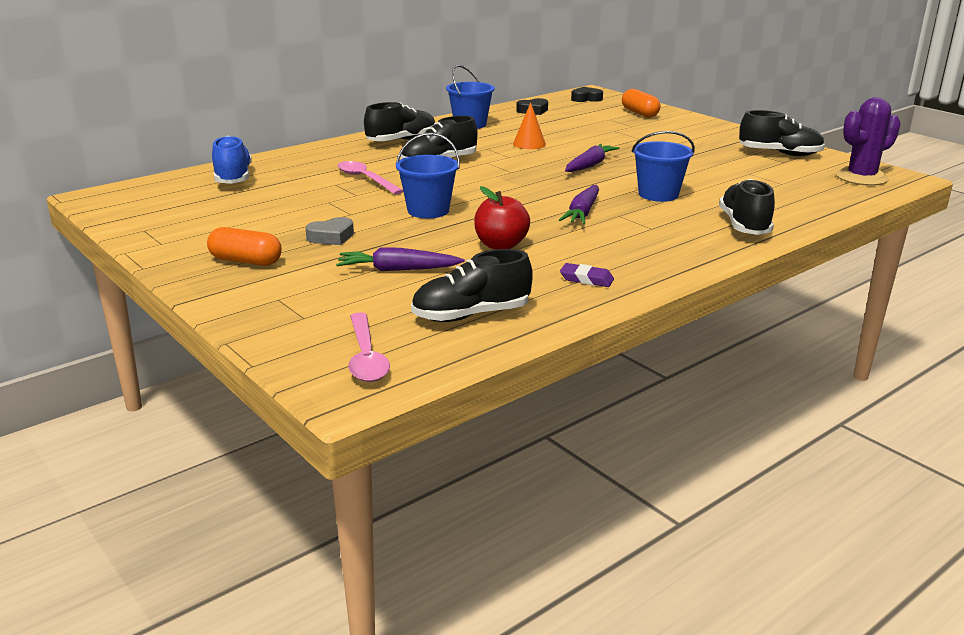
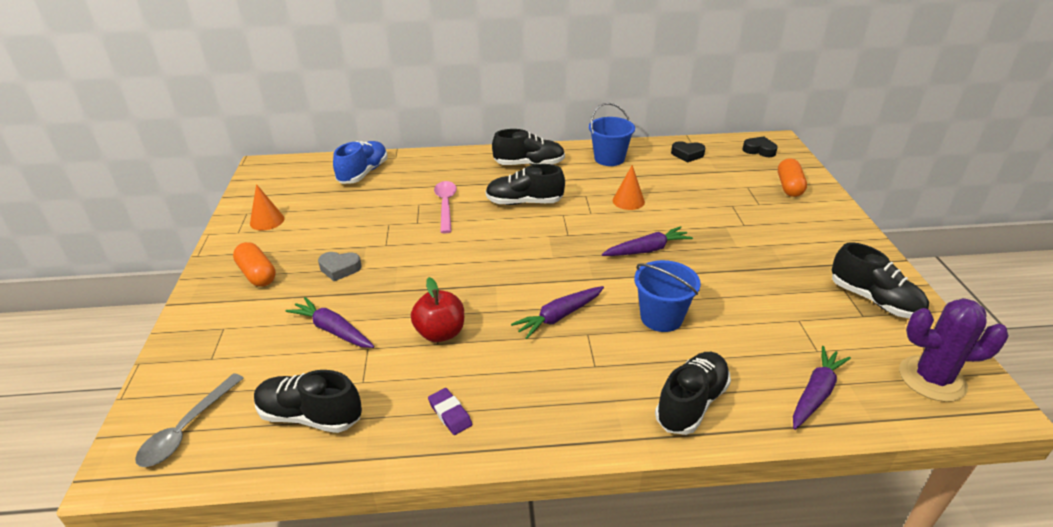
camera: 35 degrees right, 10 degrees up
pink spoon [348,312,390,382] -> grey spoon [135,373,244,467]
blue bucket [396,133,460,218] -> none
none -> orange cone [250,184,285,231]
none -> purple carrot [793,346,851,430]

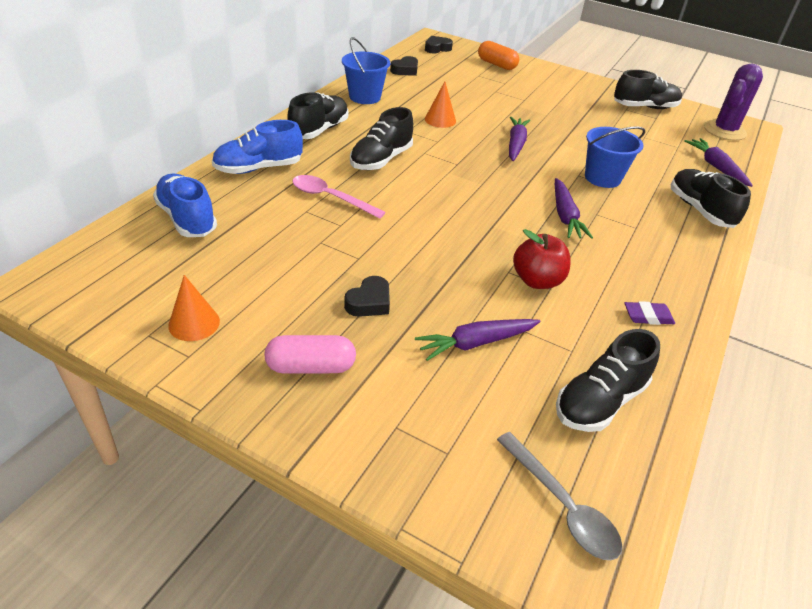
camera: 60 degrees left, 5 degrees up
orange capsule [233,242,276,287] -> pink capsule [264,335,356,374]
grey heart [318,252,362,281] -> black heart [344,276,390,317]
none -> blue shoe [212,120,303,174]

